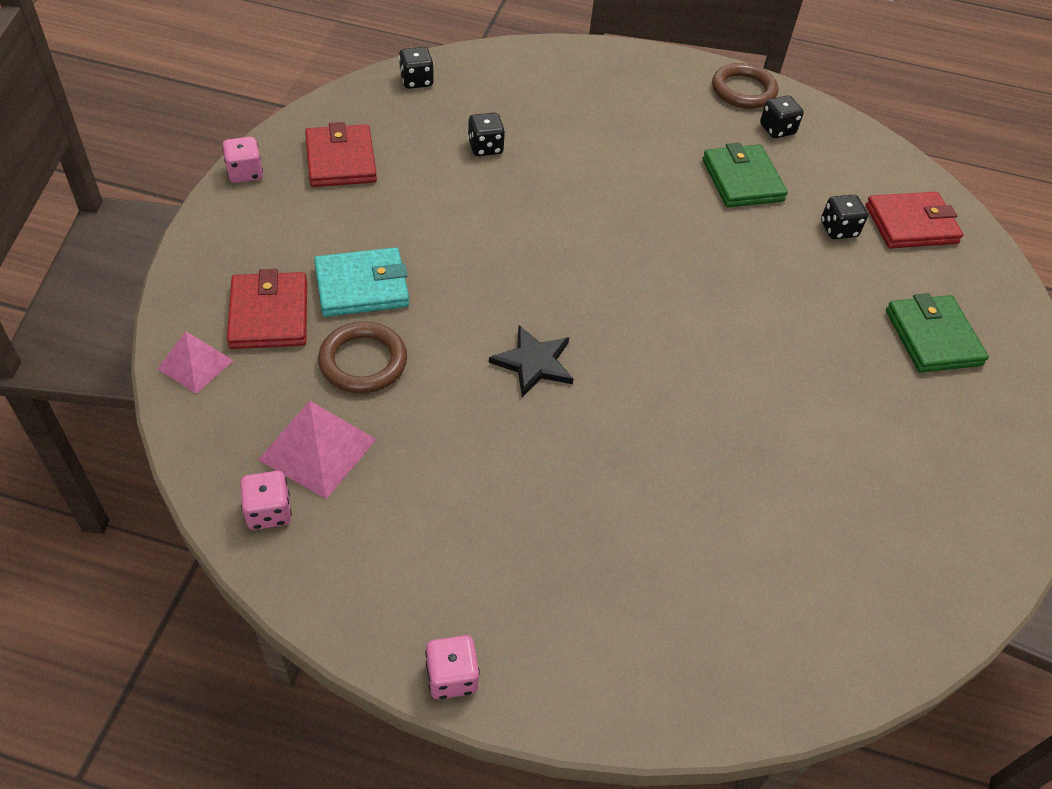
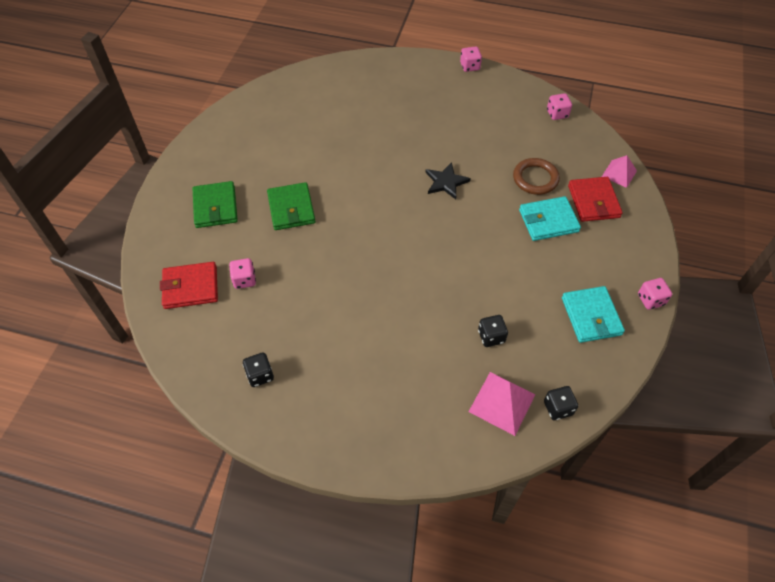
camera: 175 degrees left, 5 degrees up
pink pyramid [258,401,377,499] -> pink pyramid moved to [469,372,536,436]
red wallet [305,122,377,187] -> turquoise wallet [562,286,625,343]
green wallet [703,143,788,207] -> green wallet moved to [267,182,316,230]
brown ring [712,63,778,109] -> none
black dice [821,195,868,239] -> pink dice [229,258,256,289]

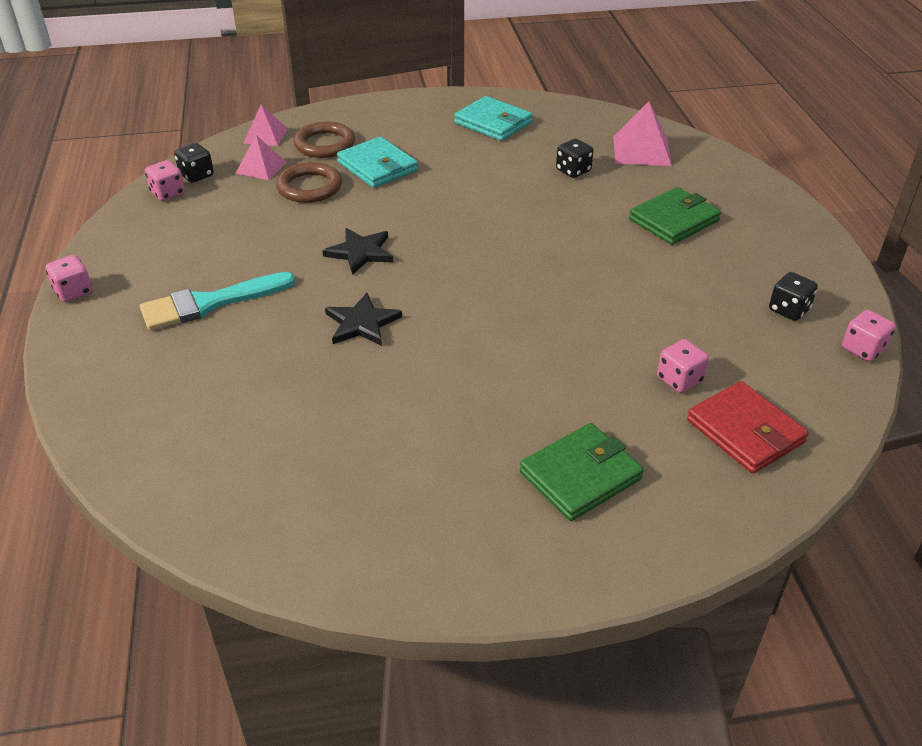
camera: 115 degrees left, 15 degrees down
green wallet [267,182,316,230] -> green wallet moved to [629,187,721,245]
black dice [544,386,578,420] -> black dice moved to [174,143,214,183]
turquoise wallet [562,286,625,343] -> turquoise wallet turned 75 degrees clockwise [454,96,532,141]
red wallet [568,177,623,222] -> brown ring [294,122,355,158]
pink dice [638,278,672,310] -> pink dice moved to [842,310,896,361]
none -> turquoise brush [140,272,296,330]
none -> pink pyramid [236,135,286,180]
none -> black star [325,293,402,346]

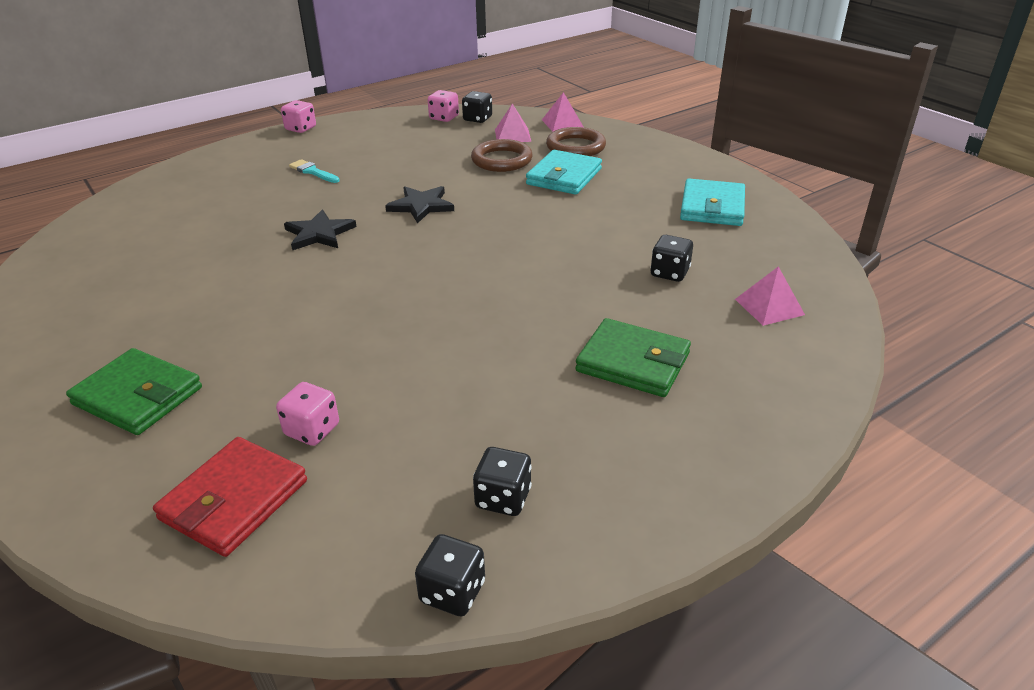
camera: 65 degrees right, 5 degrees down
turquoise brush [140,272,296,330] -> turquoise brush [289,159,340,183], size x0.52
pink pyramid [613,102,672,166] -> pink pyramid [735,266,805,326], size x0.66
pink dice [842,310,896,361] -> black dice [415,534,485,616]

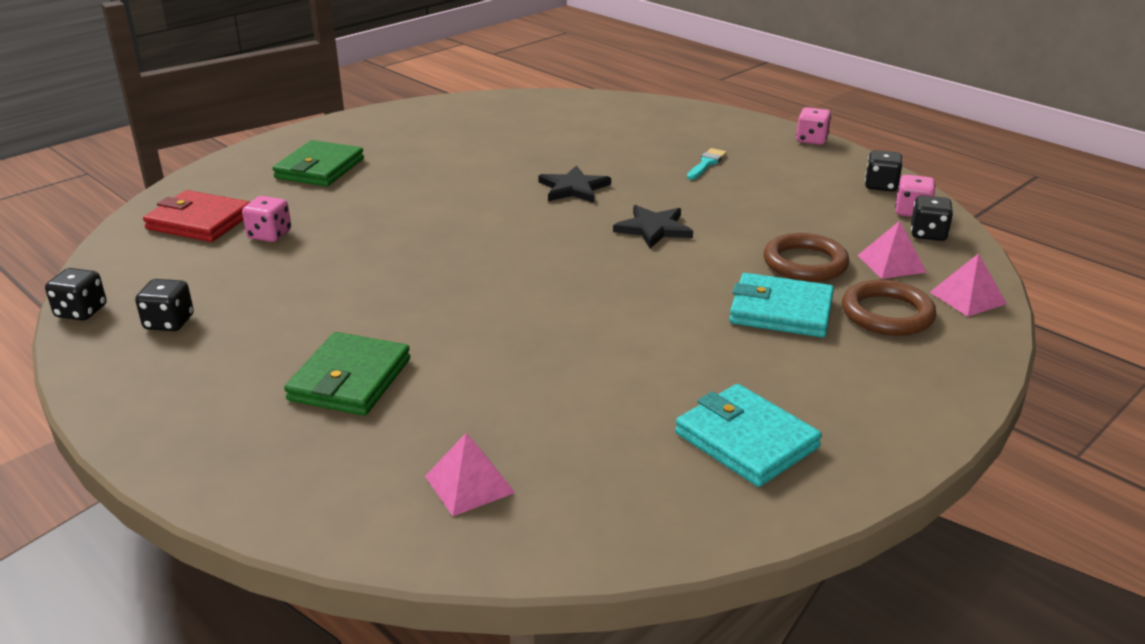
camera: 80 degrees right, 5 degrees down
black dice [650,235,693,282] -> black dice moved to [865,150,903,192]
turquoise wallet [680,178,745,226] -> turquoise wallet turned 45 degrees clockwise [675,384,822,487]

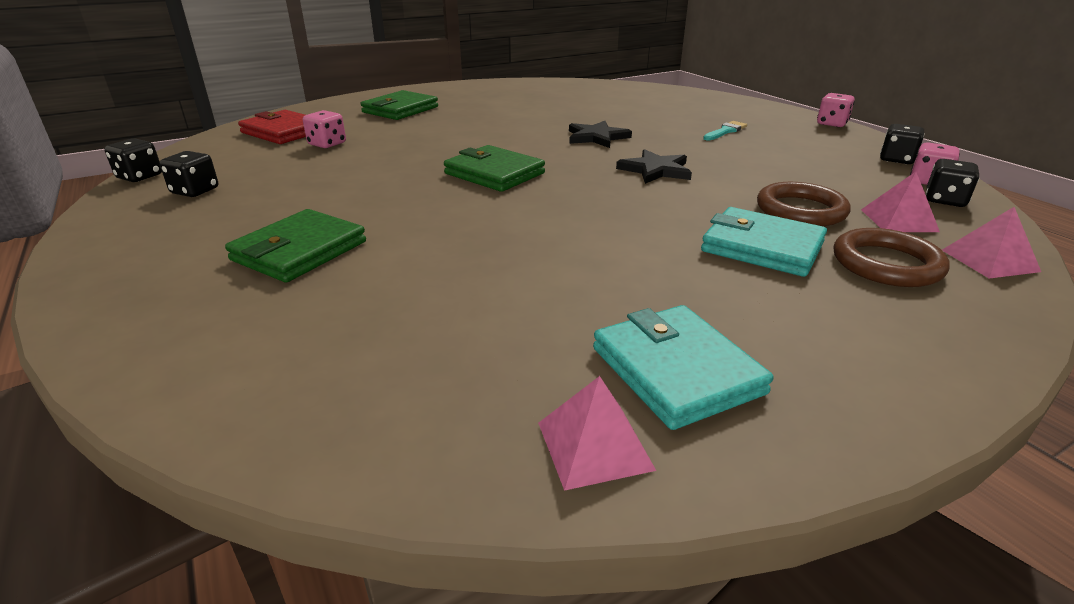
camera: 15 degrees right, 0 degrees up
pink pyramid [425,433,515,516] -> pink pyramid moved to [538,376,656,491]
none -> green wallet [444,145,545,192]

